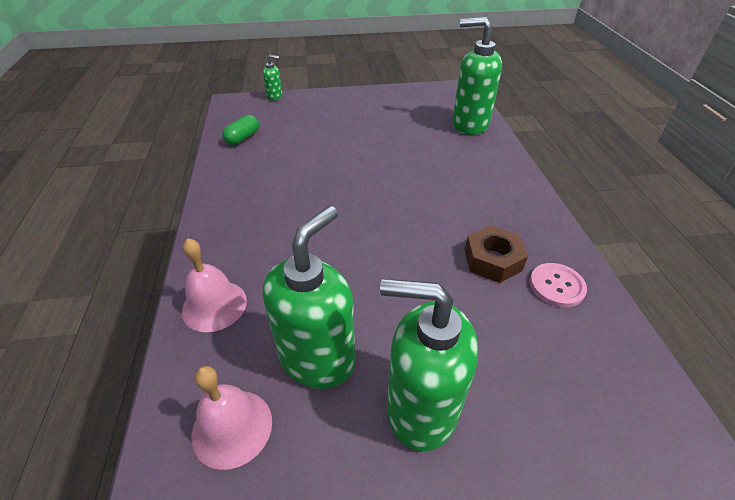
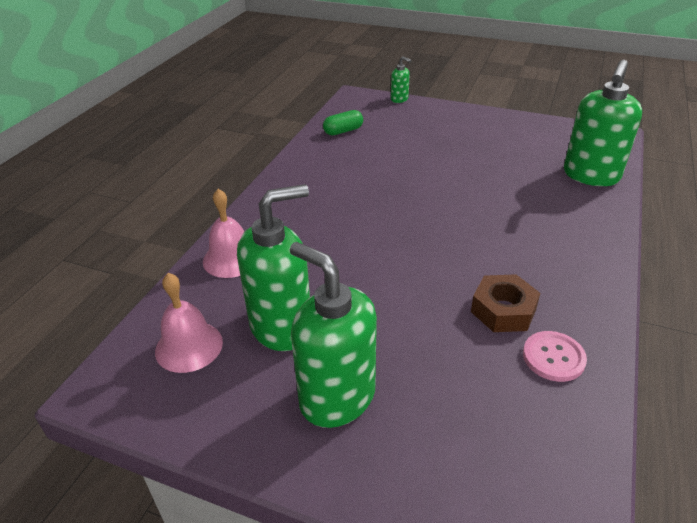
camera: 30 degrees right, 5 degrees down
green soap dispenser [452,17,502,135] -> green soap dispenser turned 105 degrees counterclockwise [564,60,642,186]

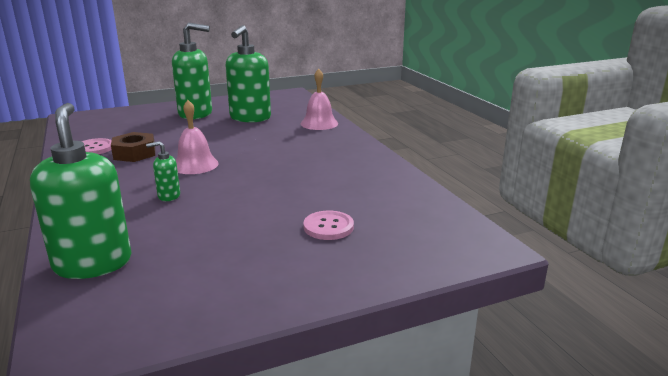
camera: 135 degrees right, 15 degrees down
pink bell [155,273,223,373] -> pink bell moved to [176,100,219,174]
green capsule [323,110,363,135] -> none
green soap dispenser [391,56,412,103] -> green soap dispenser moved to [146,141,180,201]
none -> pink button [303,211,354,240]

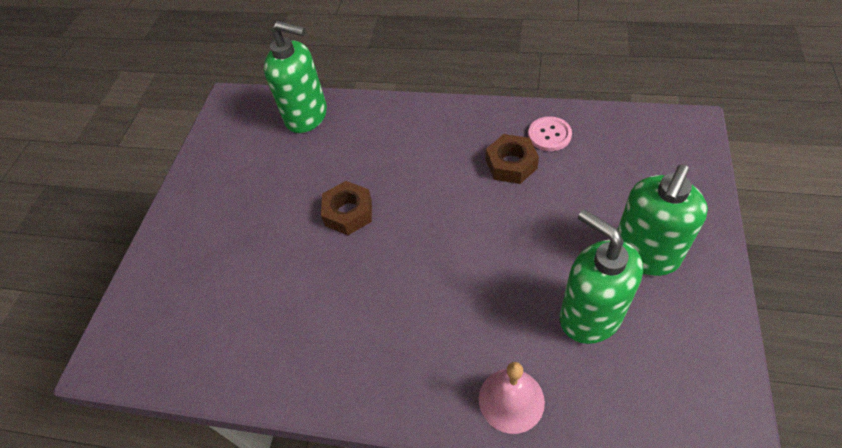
camera: 130 degrees right, 30 degrees up
green soap dispenser [146,141,180,201] -> none
pink bell [176,100,219,174] -> none
pink button [303,211,354,240] -> none
none -> brown nut [321,181,372,235]

